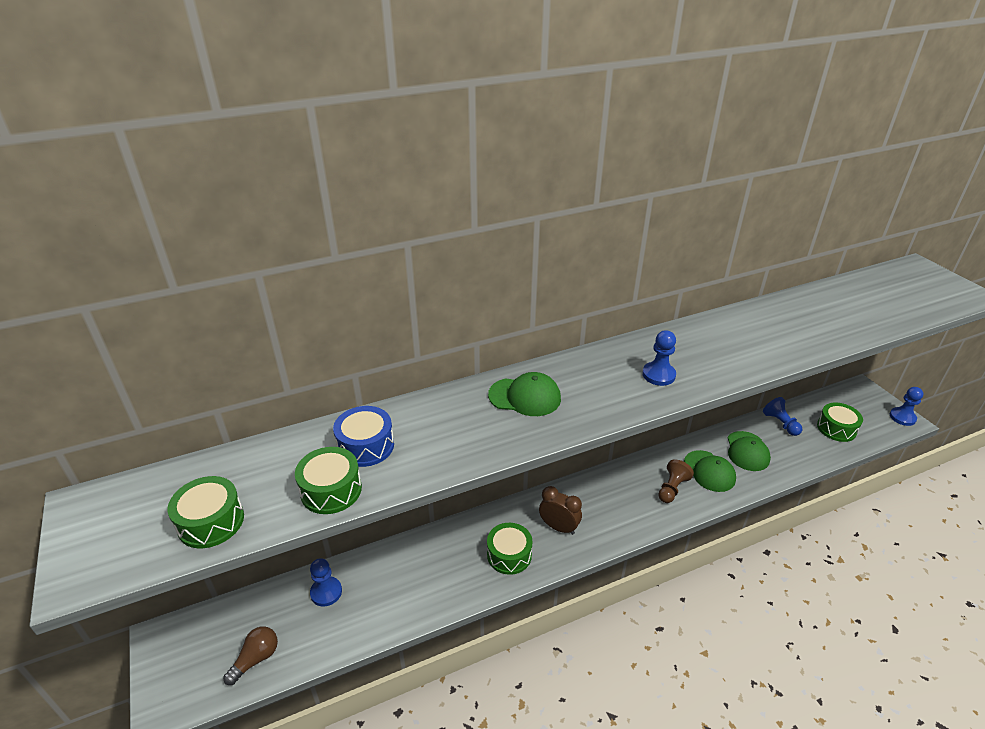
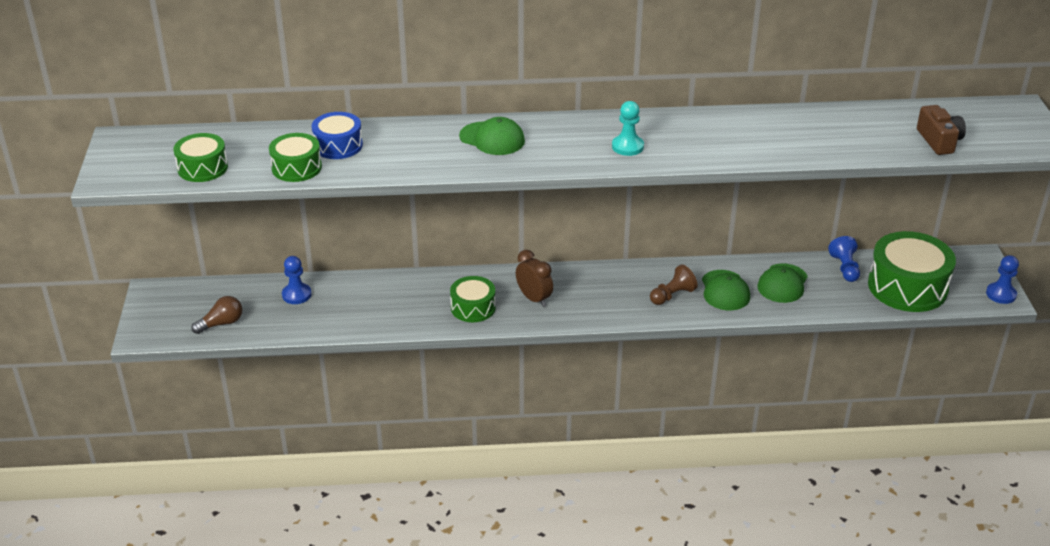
camera: 20 degrees right, 0 degrees up
blue pawn [642,330,676,386] -> turquoise pawn [612,101,644,156]
green drum [817,402,863,442] -> green drum [868,231,956,312], size x1.78
none -> brown camera [917,105,966,155]

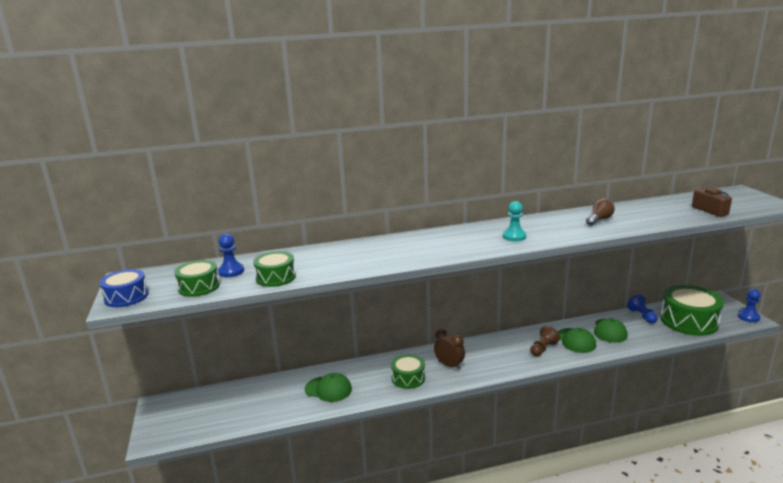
camera: 10 degrees left, 15 degrees down
brown light bulb [191,296,242,334] -> brown light bulb moved to [586,198,615,225]
blue pawn [282,256,311,304] -> blue pawn moved to [218,234,244,277]
blue drum [312,112,363,159] -> blue drum moved to [99,269,149,307]
green cap [459,117,525,155] -> green cap moved to [305,373,352,402]

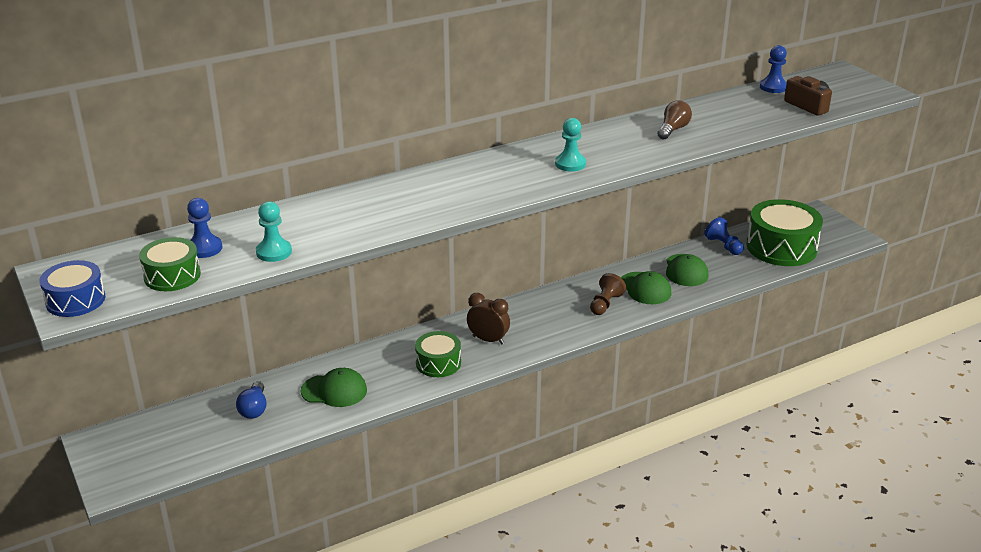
camera: 15 degrees left, 10 degrees up
green drum [253,251,296,287] -> turquoise pawn [256,201,292,262]
blue pawn [738,289,761,322] -> blue pawn moved to [760,45,787,93]
none -> blue light bulb [236,381,267,419]

